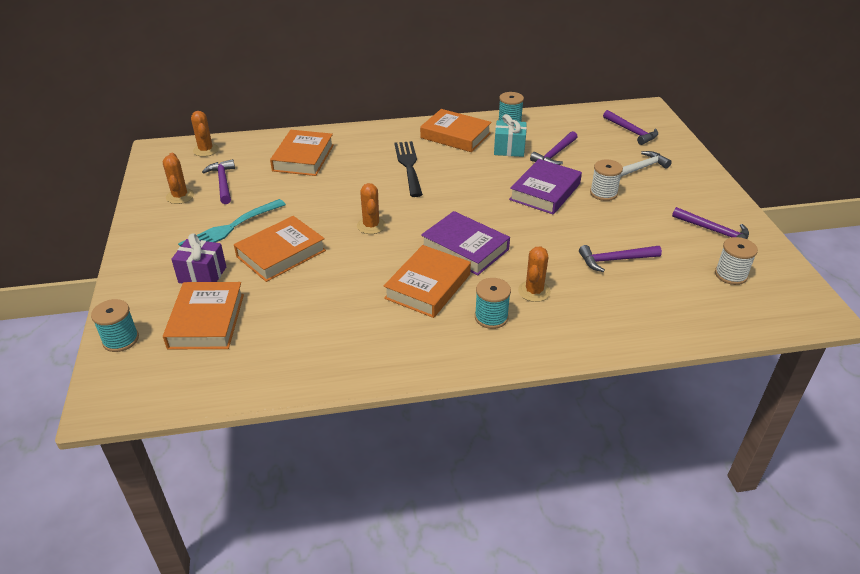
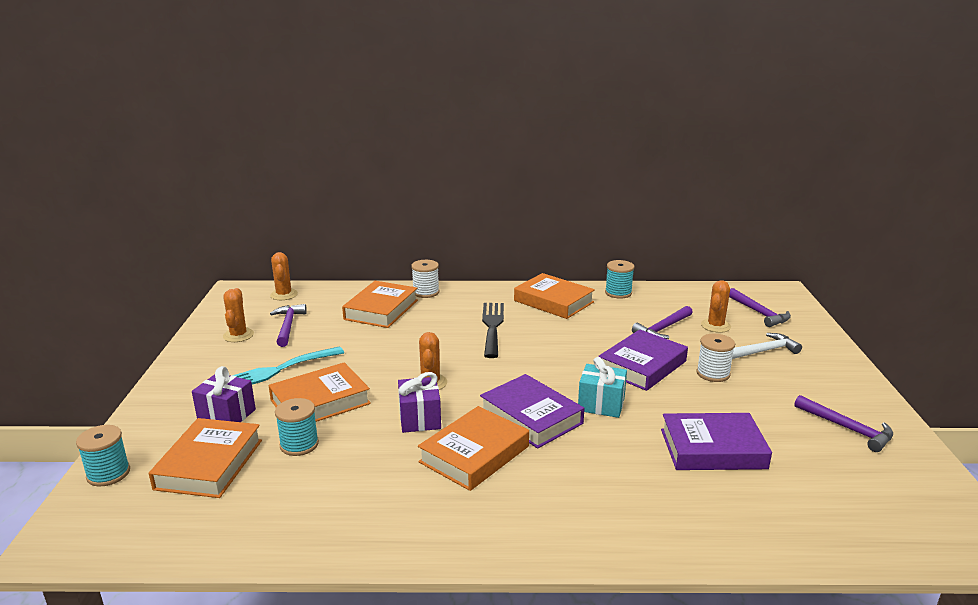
camera: 10 degrees right, 15 degrees down
turquoise spool [475,278,511,329] -> turquoise spool moved to [275,398,319,456]
turquoise gift [494,114,527,157] -> turquoise gift moved to [578,357,627,418]
orange cactus [518,246,551,302] -> orange cactus moved to [701,280,731,333]
purple hammer [579,245,662,272] -> purple book [661,413,772,470]
white spool [715,237,758,285] -> white spool moved to [411,260,440,298]
none -> purple gift [398,372,441,433]

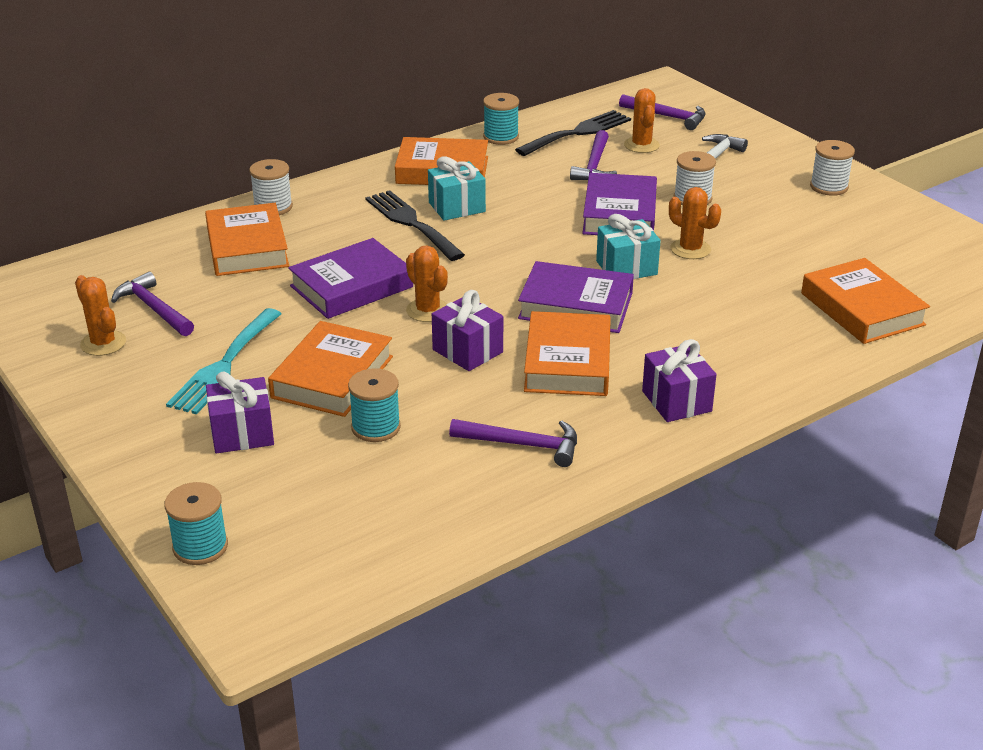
camera: 35 degrees left, 10 degrees up
orange book [149,418,262,498] -> orange book moved to [801,258,930,344]
orange cactus [270,252,298,300] -> orange cactus moved to [669,187,721,259]
purple book [661,413,772,470] -> purple book moved to [288,238,413,319]
purple hammer [794,395,893,452] -> purple hammer moved to [449,419,577,467]
none -> turquoise gift [428,156,486,221]
none -> black fork [515,110,631,156]
none -> purple gift [642,339,717,422]
none -> white spool [810,140,855,196]

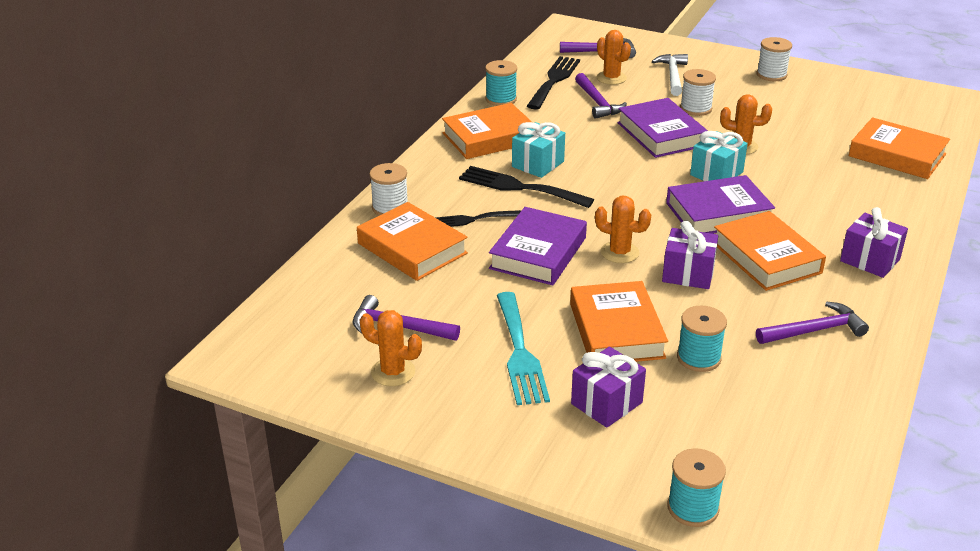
camera: 30 degrees left, 0 degrees up
none -> black fork [436,210,521,227]

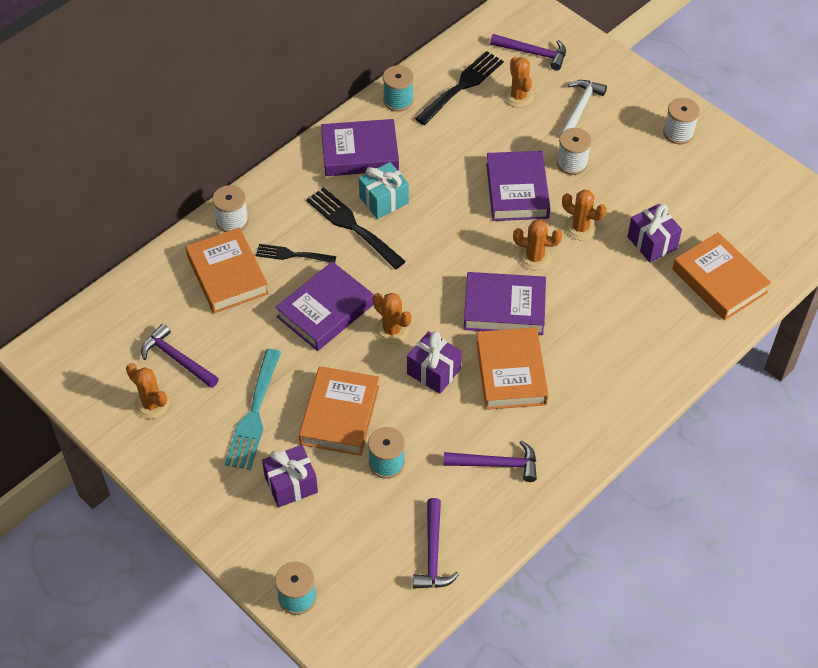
camera: 20 degrees right, 20 degrees up
orange book [442,103,532,159] -> purple book [321,119,399,176]
purple hammer [575,73,627,119] -> purple hammer moved to [413,498,459,588]
turquoise gift [690,131,748,181] -> orange cactus [513,219,562,270]
purple gift [840,207,908,278] -> purple gift moved to [627,204,682,262]

